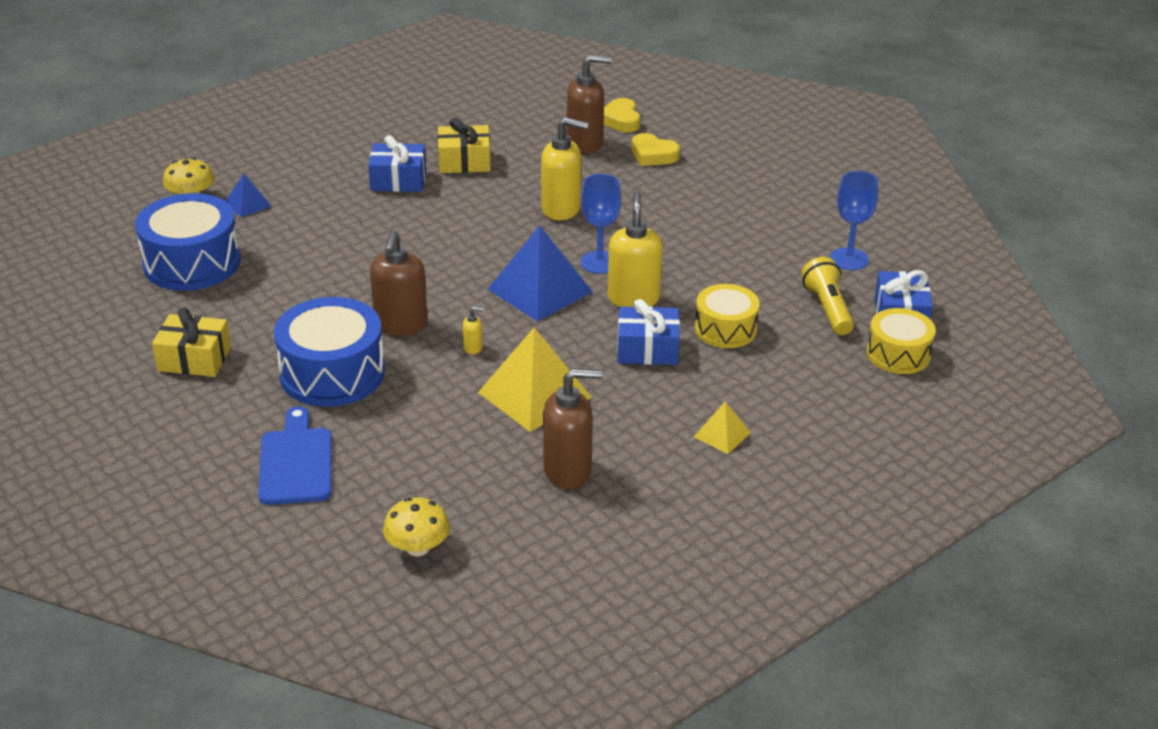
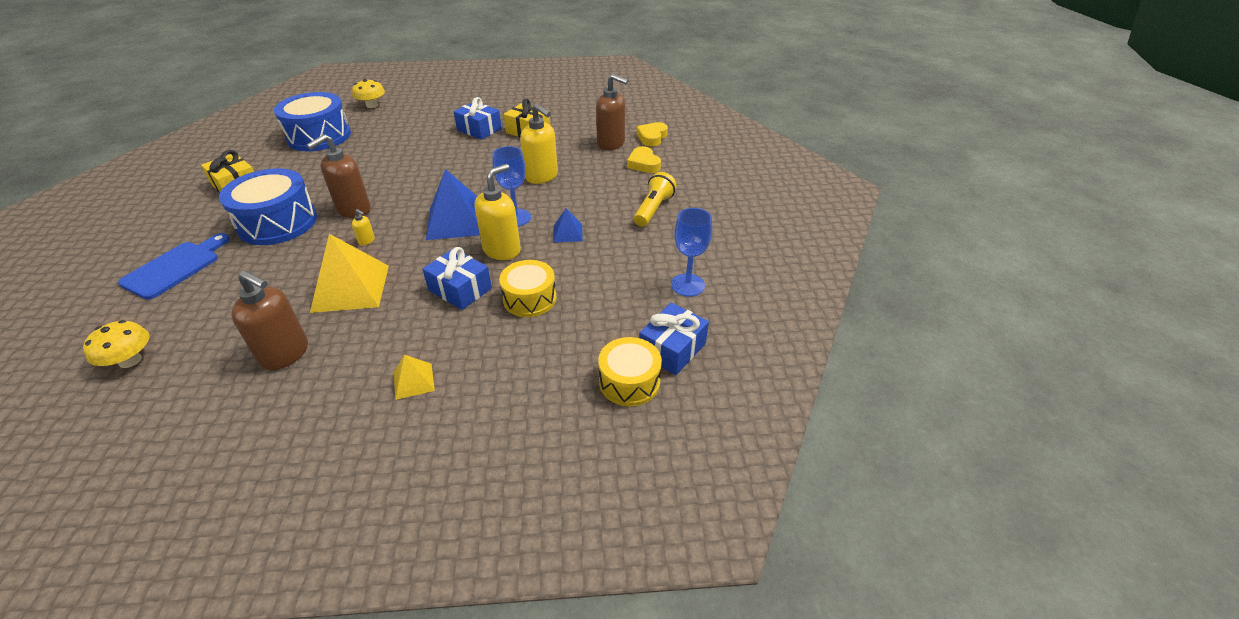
camera: 35 degrees right, 5 degrees up
blue pyramid [226,174,271,217] -> blue pyramid moved to [553,208,583,242]
yellow flashlight [801,257,854,335] -> yellow flashlight moved to [634,172,677,227]

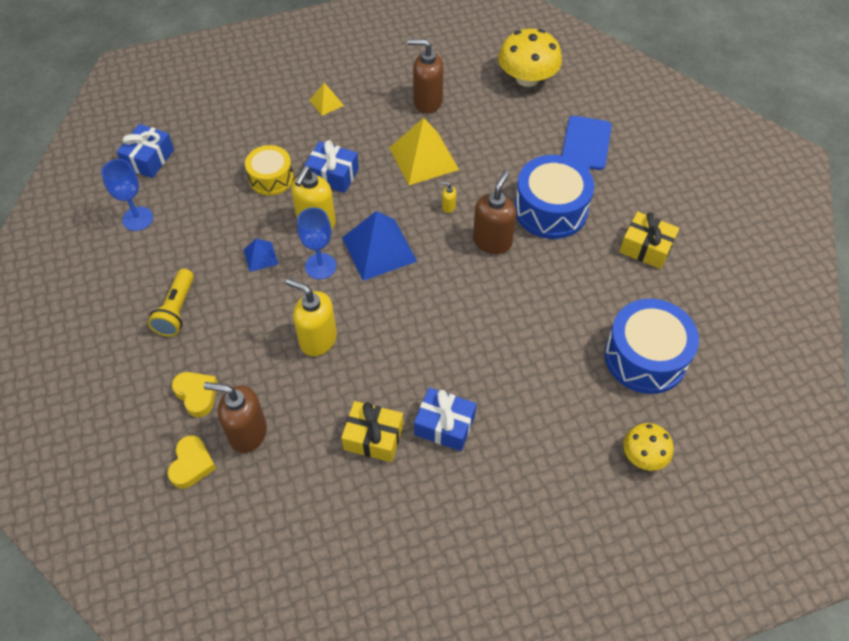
camera: 165 degrees right, 15 degrees up
yellow mushroom [83,320,149,368] -> yellow mushroom [498,29,562,87], size x1.69
yellow drum [598,337,662,407] -> none

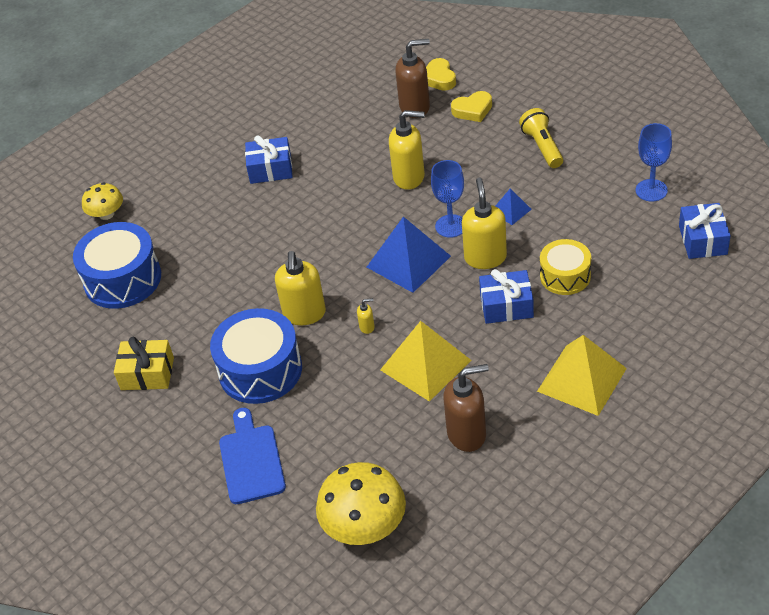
camera: 160 degrees right, 10 degrees down
yellow heart [172,372,218,417] -> yellow heart turned 45 degrees counterclockwise [451,91,492,122]
yellow pyramid [309,83,344,115] -> yellow pyramid [537,335,627,416], size x2.00
yellow gift [341,401,404,462] -> none
brown soap dispenser [473,170,517,254] -> yellow soap dispenser [275,251,326,325]

